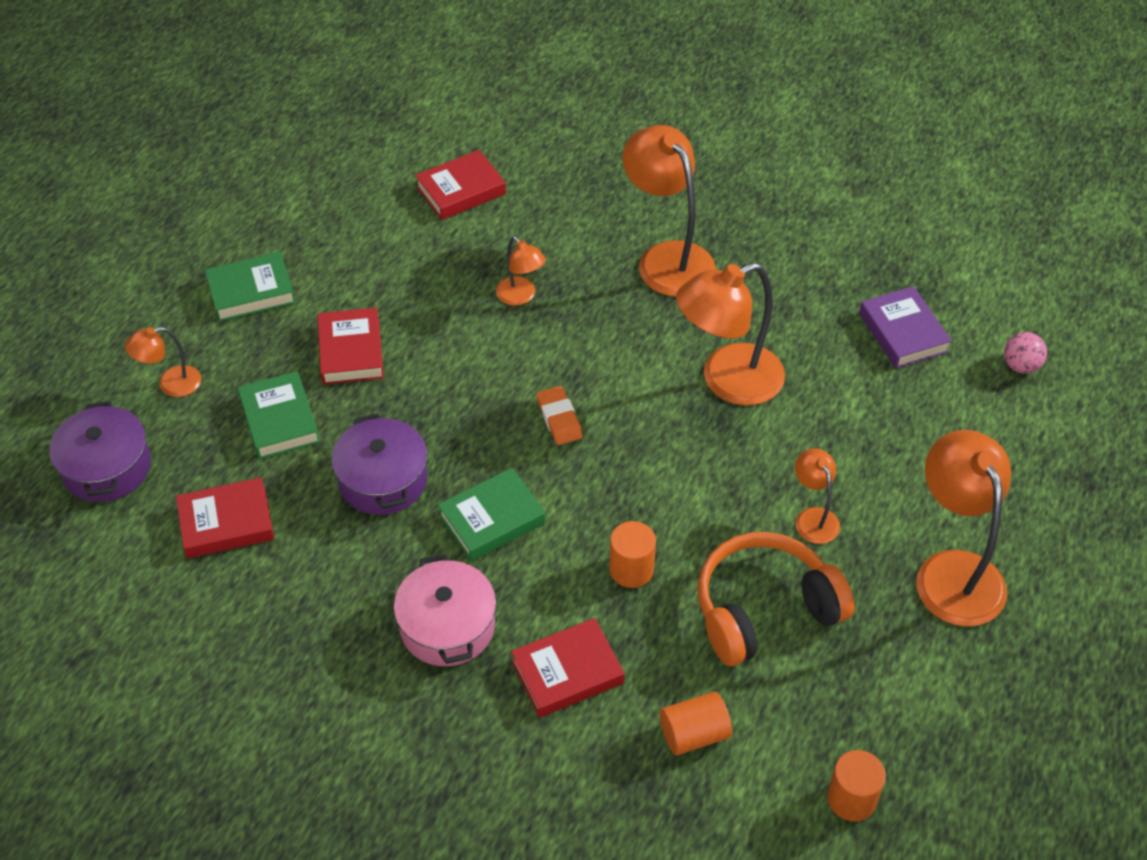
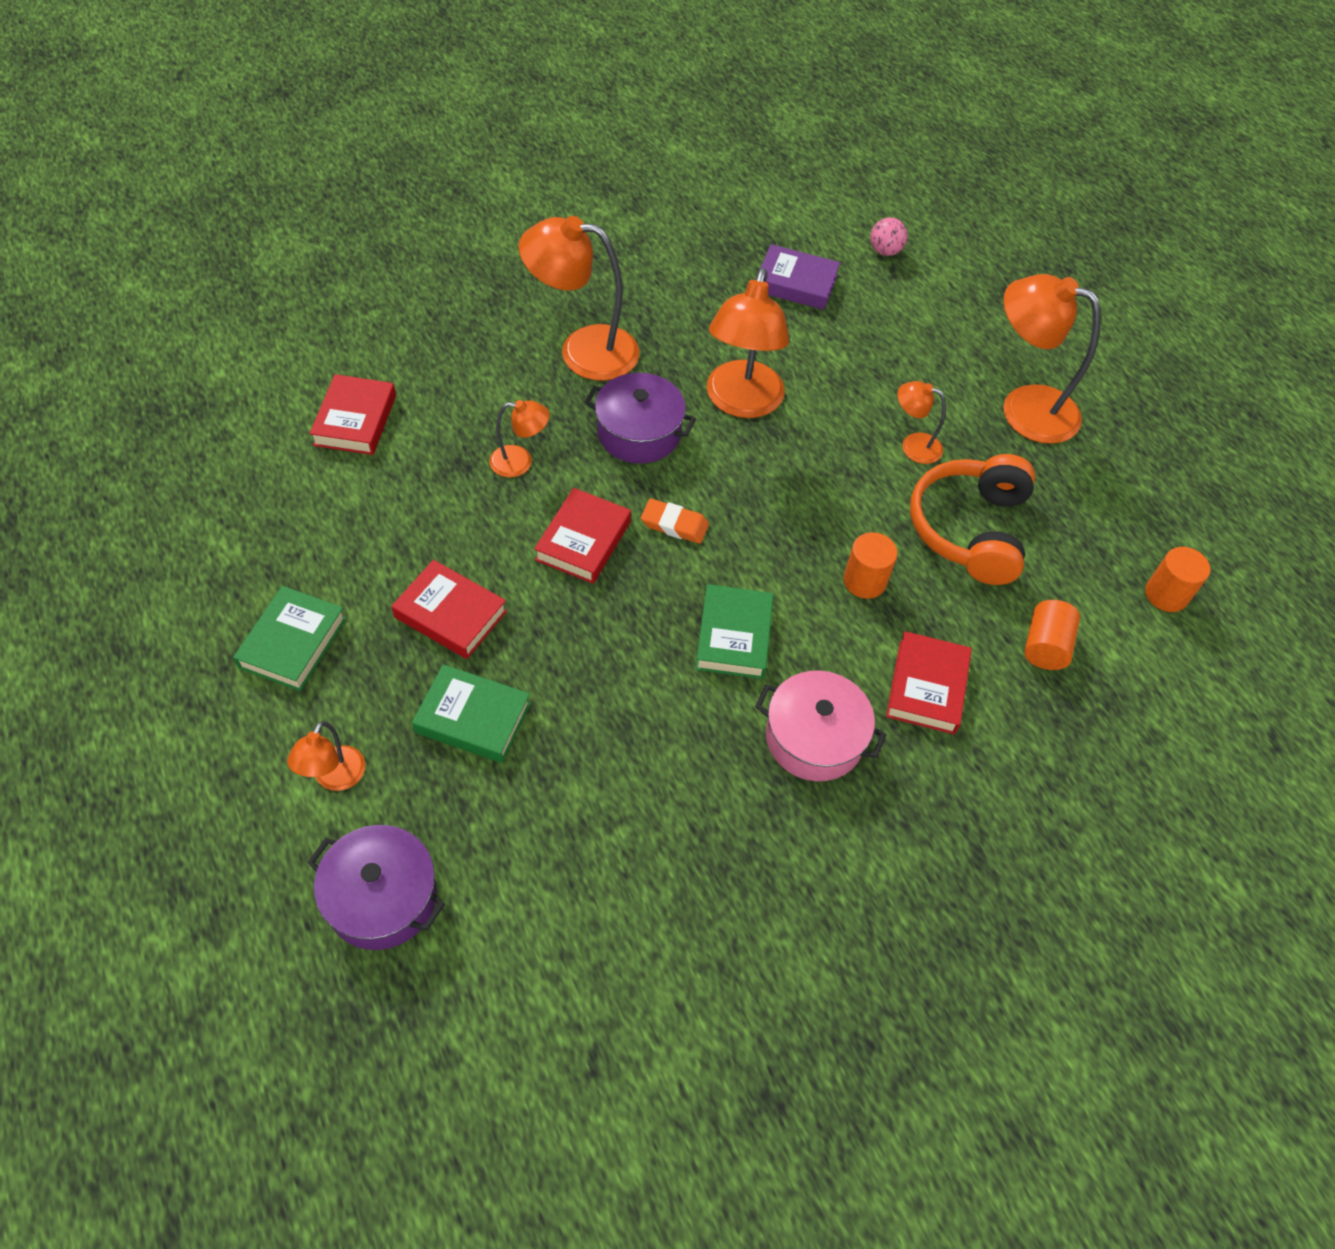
camera: 55 degrees left, 5 degrees up
red book [176,477,274,559] -> red book moved to [534,488,631,584]
purple pot [331,413,427,515] -> purple pot moved to [585,373,696,463]

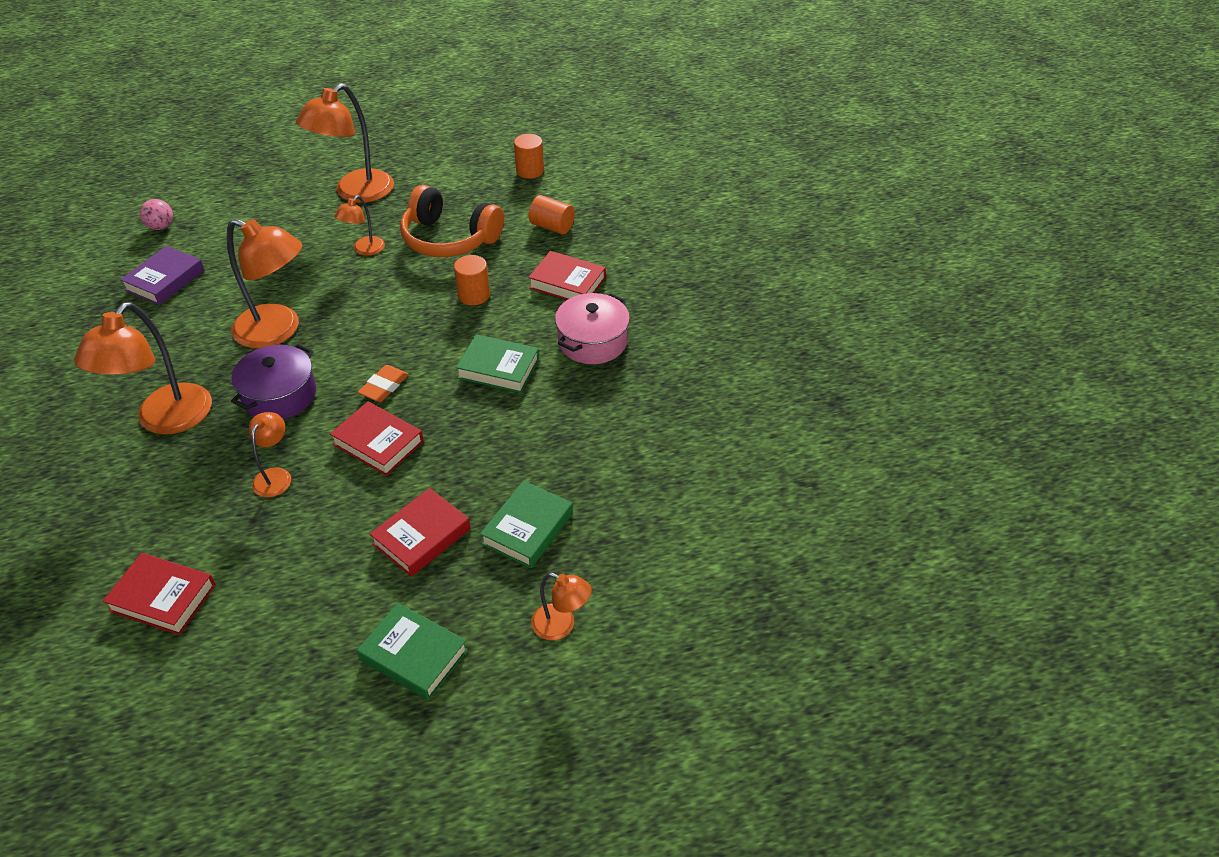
camera: 75 degrees left, 10 degrees down
purple pot [307,825,445,950] -> none

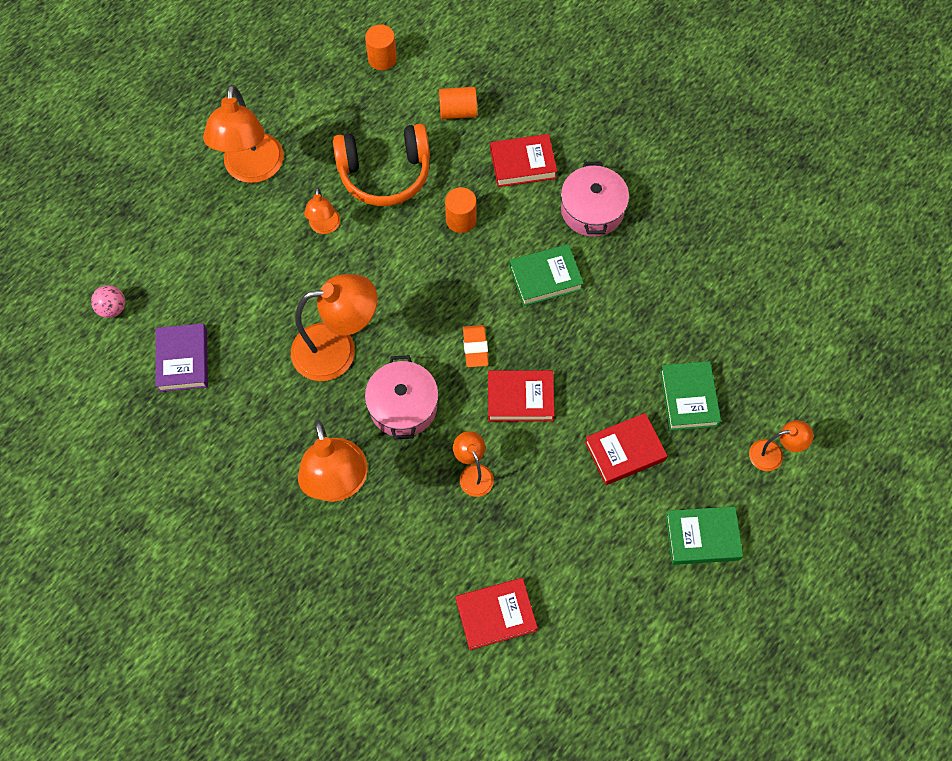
camera: 35 degrees left, 20 degrees up
purple pot [231,344,316,419] -> pink pot [365,355,438,439]
red book [370,488,471,577] -> red book turned 60 degrees clockwise [585,413,667,485]

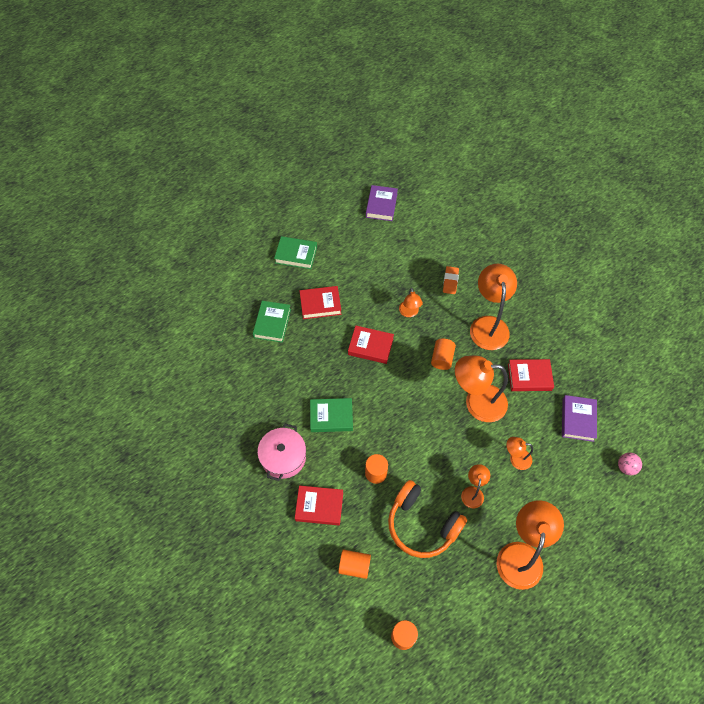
camera: 165 degrees left, 5 degrees down
orange headphones [333,124,430,206] -> orange headphones turned 150 degrees counterclockwise [388,480,467,558]
pink pot [365,355,438,439] -> orange cylinder [431,338,456,370]
red book [456,578,538,650] -> red book moved to [508,359,554,391]
orange eraser [463,325,489,367] -> orange eraser moved to [443,266,459,294]
orange lamp [749,420,814,471] -> orange lamp moved to [506,437,533,470]
none -> purple book [366,185,398,221]

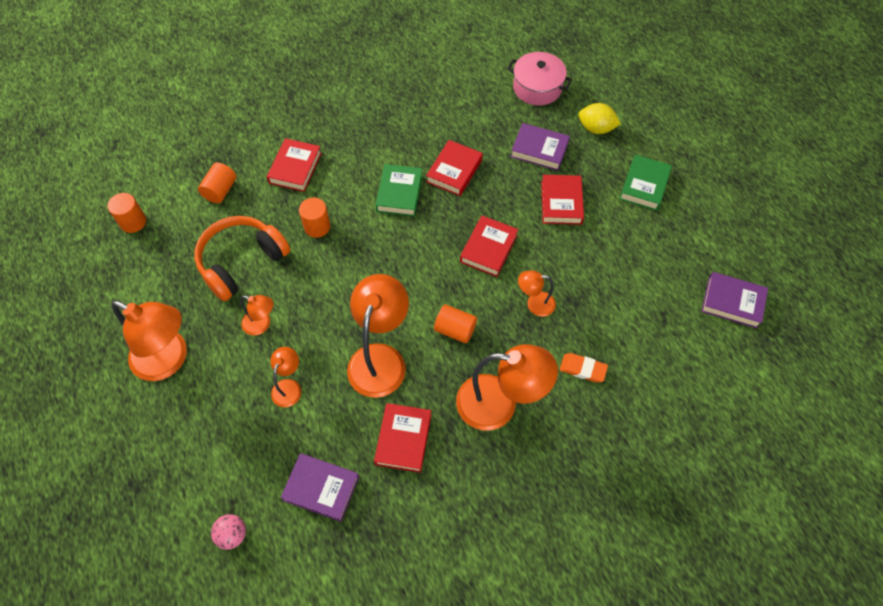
camera: 100 degrees right, 0 degrees up
green book [253,301,291,343] -> purple book [511,123,570,171]
pink pot [257,424,306,481] -> pink pot moved to [507,52,572,106]
none -> red book [426,140,483,196]
none -> yellow lemon [578,103,621,134]

